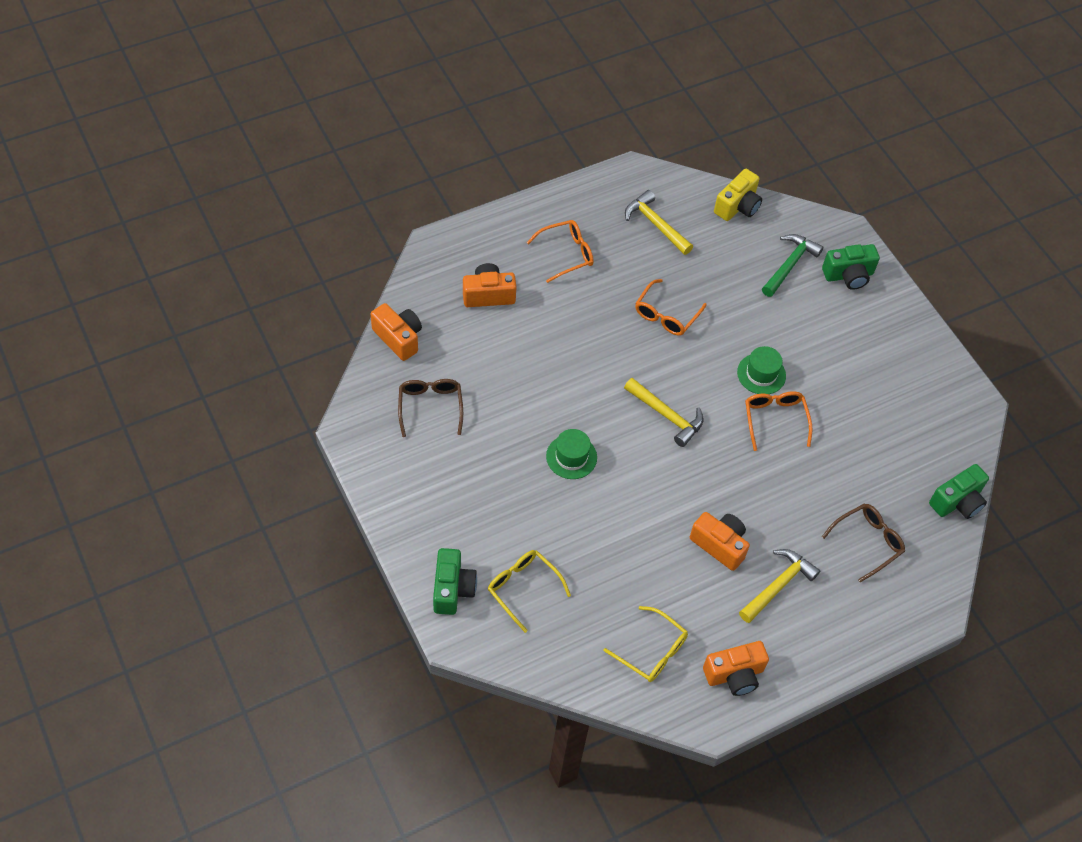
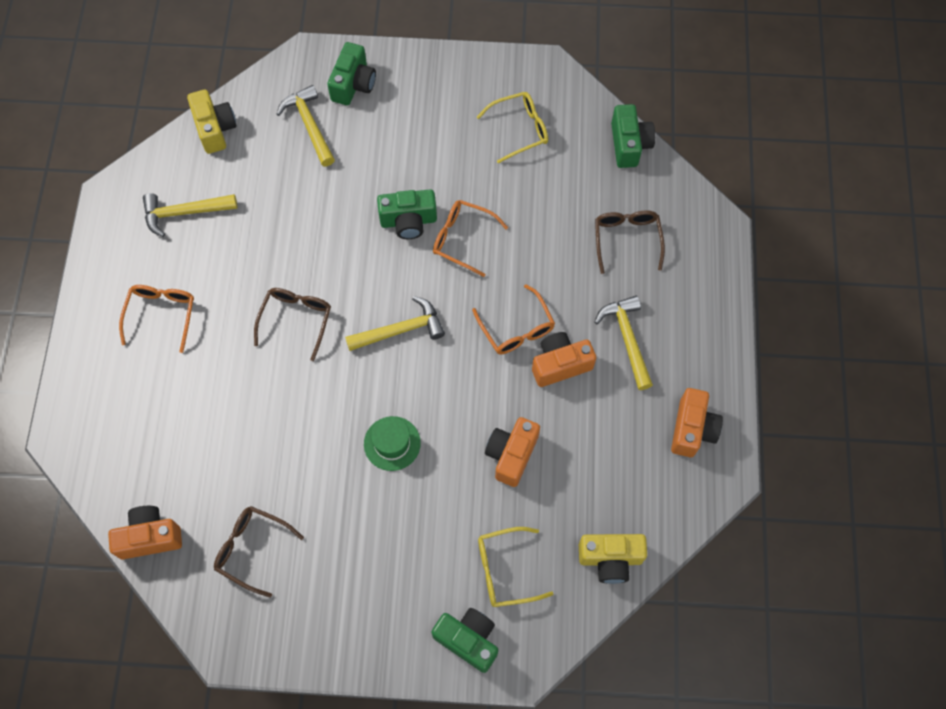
camera: 55 degrees left, 10 degrees up
orange camera [463,263,517,307] -> orange camera moved to [485,417,540,487]
yellow glasses [603,606,688,682] -> yellow glasses moved to [477,92,548,163]
orange glasses [635,279,707,336] -> orange glasses moved to [472,284,555,355]
green hat [737,346,786,394] -> green camera [377,189,437,239]
green hammer [762,234,823,297] -> yellow hammer [277,85,335,166]
none -> brown glasses [254,288,331,361]
none -> yellow camera [579,534,647,584]

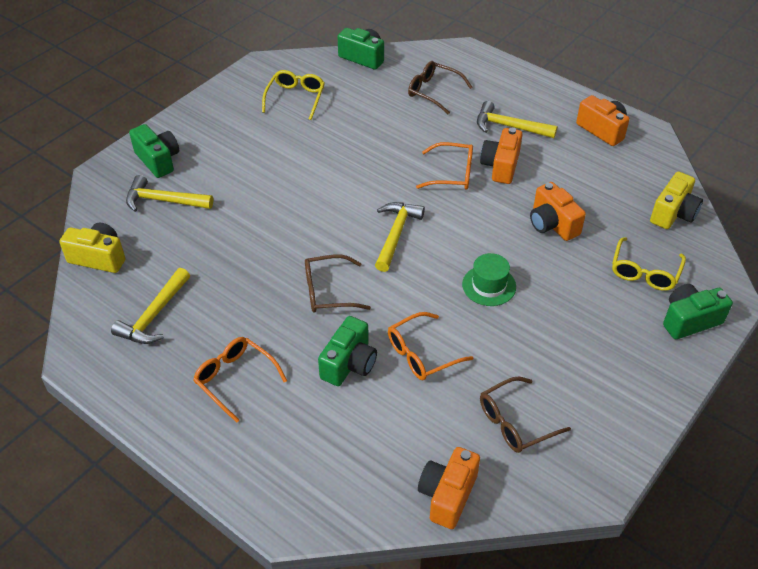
camera: 55 degrees left, 20 degrees down
brown glasses [254,288,331,361] -> brown glasses turned 60 degrees counterclockwise [305,254,371,313]
green camera [377,189,437,239] -> green camera moved to [318,316,377,386]
orange glasses [433,200,508,277] -> orange glasses moved to [388,312,473,381]

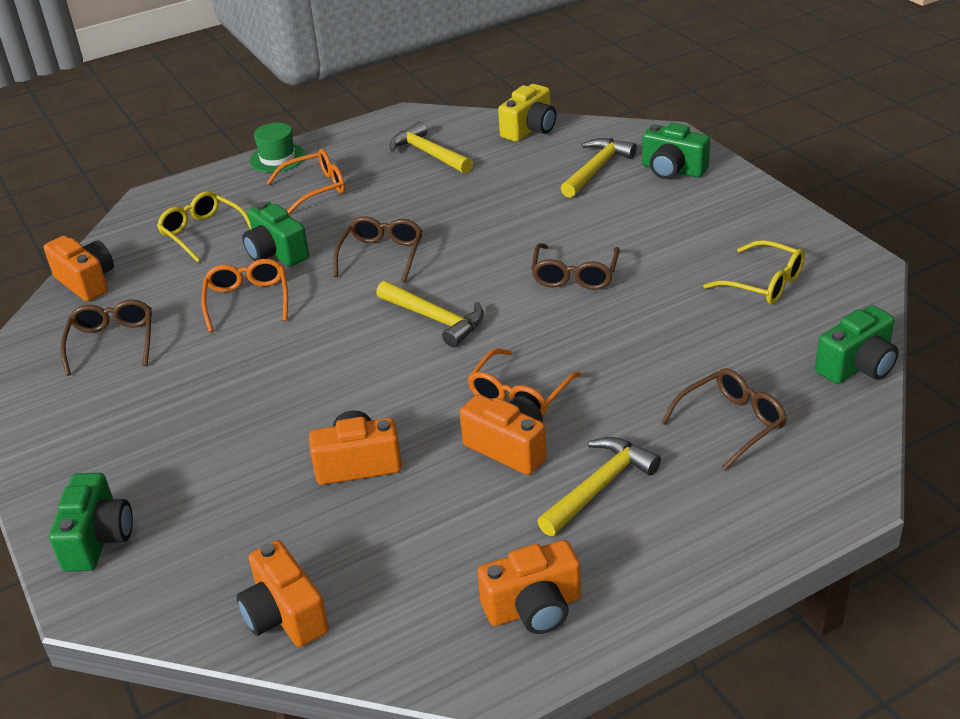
camera: 115 degrees right, 10 degrees down
green camera [129,124,179,178] -> green camera turned 45 degrees clockwise [642,123,710,179]
green hat [462,253,516,306] -> green hat moved to [249,123,306,173]
yellow glasses [612,237,686,291] -> yellow glasses moved to [157,191,251,262]
yellow camera [650,172,703,229] -> orange camera [236,540,329,647]
none -> brown glasses [531,243,620,290]

